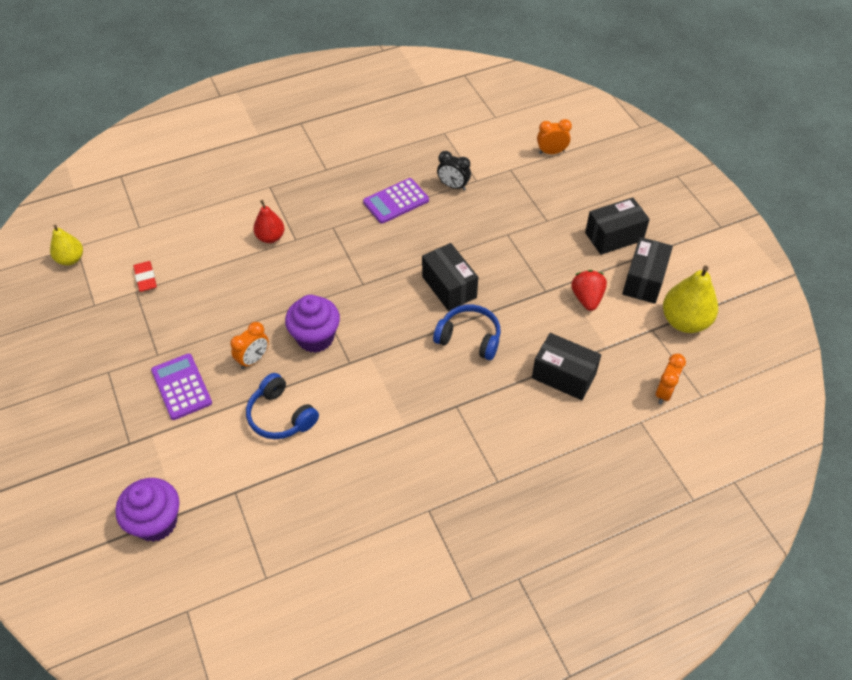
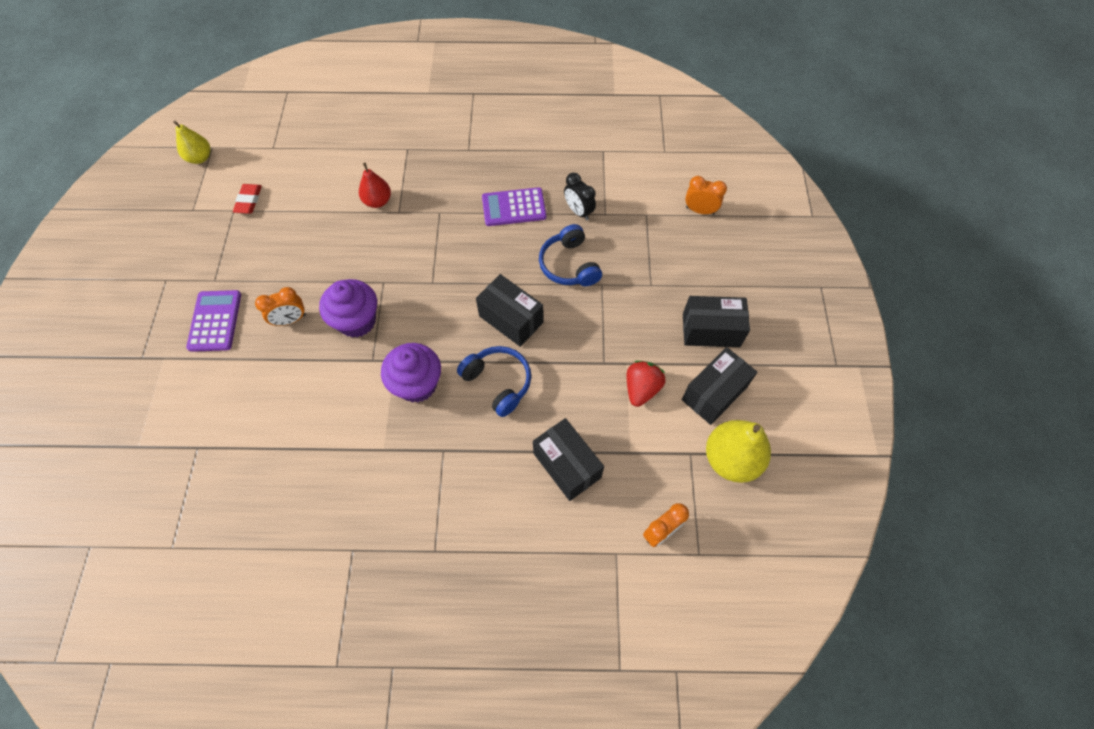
camera: 25 degrees right, 10 degrees up
purple cupcake [115,478,179,542] -> purple cupcake moved to [381,343,441,403]
blue headphones [246,373,319,439] -> blue headphones moved to [539,224,602,286]
black box [422,243,478,311] -> black box turned 45 degrees counterclockwise [476,274,543,347]

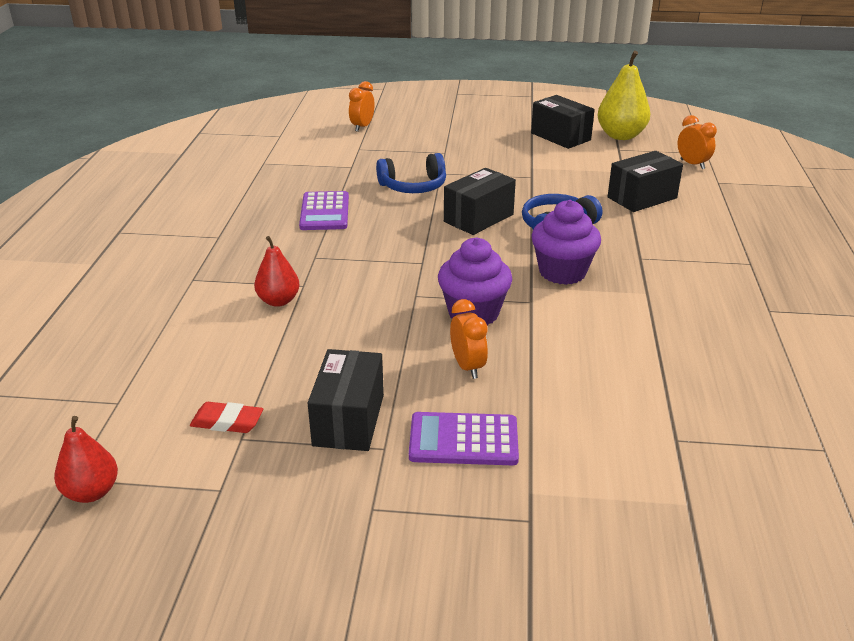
camera: 85 degrees left, 30 degrees down
yellow pear [173,121,210,164] -> red pear [54,416,118,503]
black clock [564,173,596,221] -> none
red strawberry [627,361,666,407] -> none
black box [683,296,750,347] -> black box moved to [308,349,384,451]

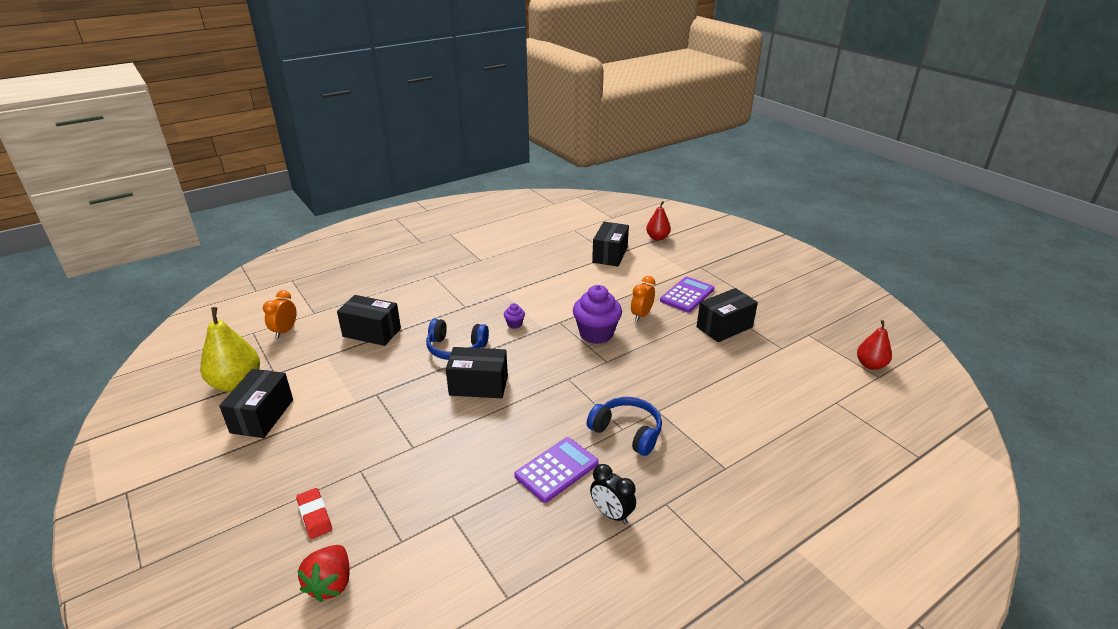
camera: 130 degrees left, 0 degrees up
red eraser [190,402,263,433] -> red eraser moved to [296,488,332,539]
red pear [254,236,300,307] -> red pear moved to [646,201,671,241]
orange clock [349,81,375,132] -> red strawberry [297,545,350,602]
blue headphones [376,153,446,193] -> blue headphones moved to [587,397,662,456]
purple calculator [409,412,519,465] -> purple calculator turned 105 degrees counterclockwise [660,277,715,313]
purple cupcake [531,200,601,285] -> purple cupcake [504,303,525,329], size x0.45
none -> black clock [590,464,636,524]
none -> black box [592,222,629,267]

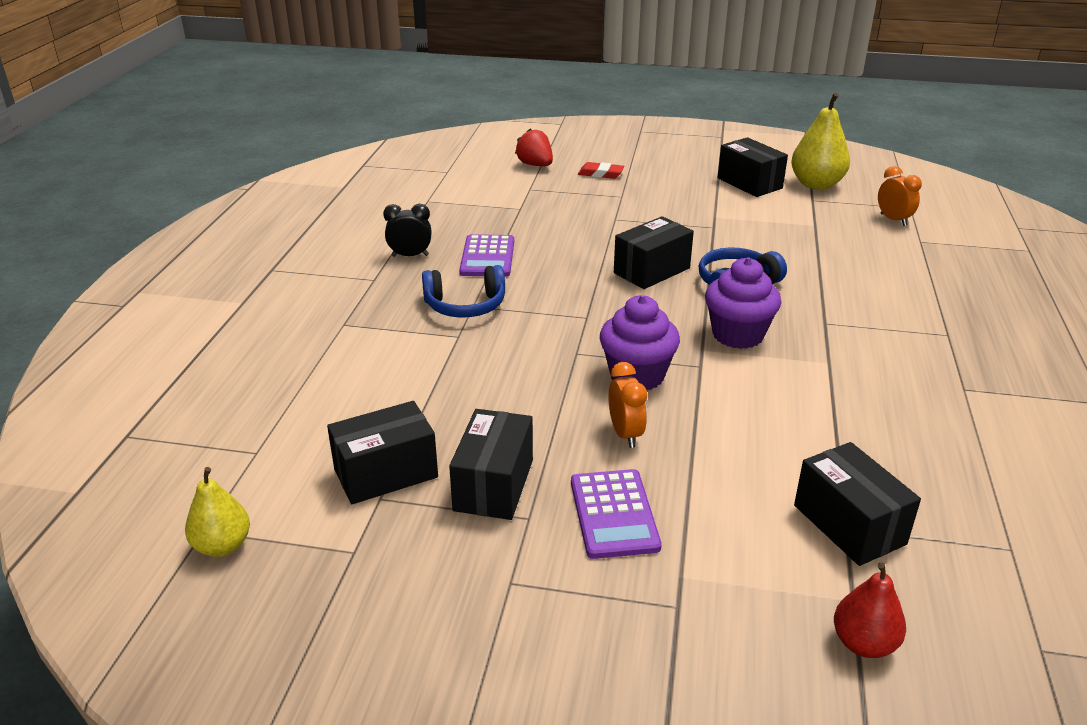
camera: 135 degrees right, 0 degrees up
black box [337,295,401,346] -> black box moved to [327,401,438,504]
purple cupcake [504,303,525,329] -> purple cupcake [705,257,781,349], size x2.23
red pear [857,320,892,370] -> yellow pear [185,467,250,557]

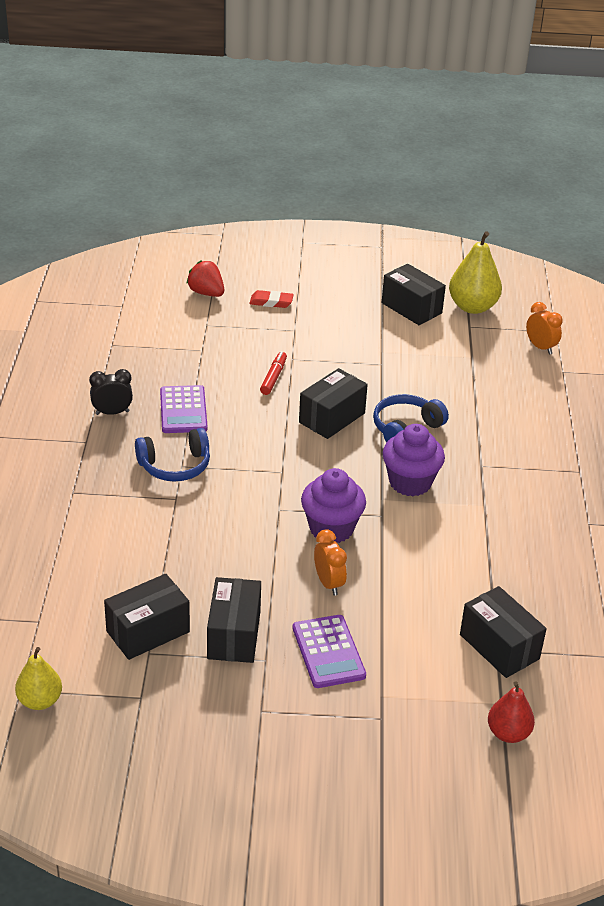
camera: 10 degrees left, 5 degrees up
none -> red marker [260,351,287,395]

